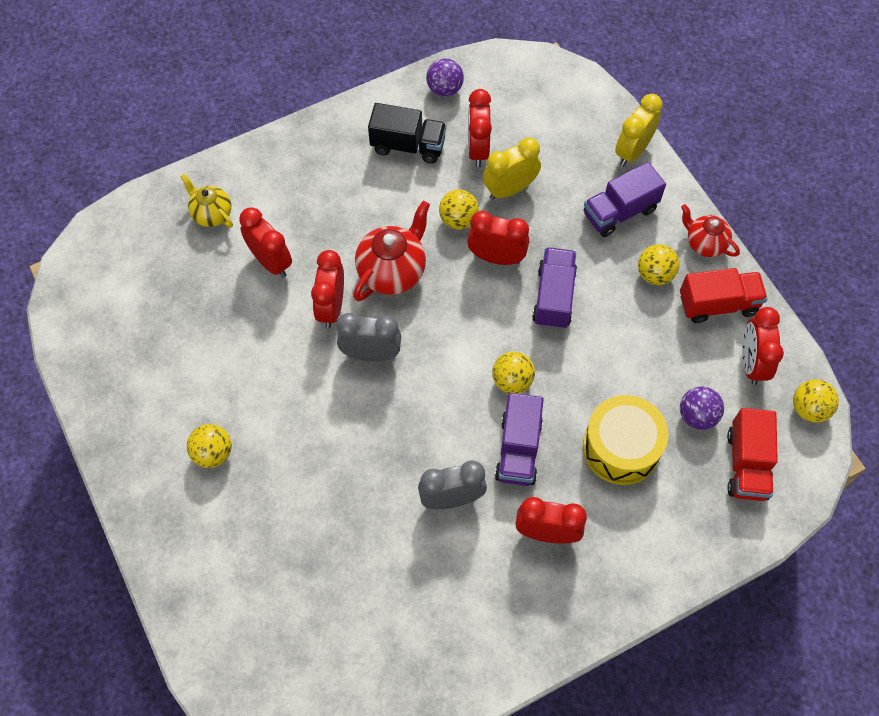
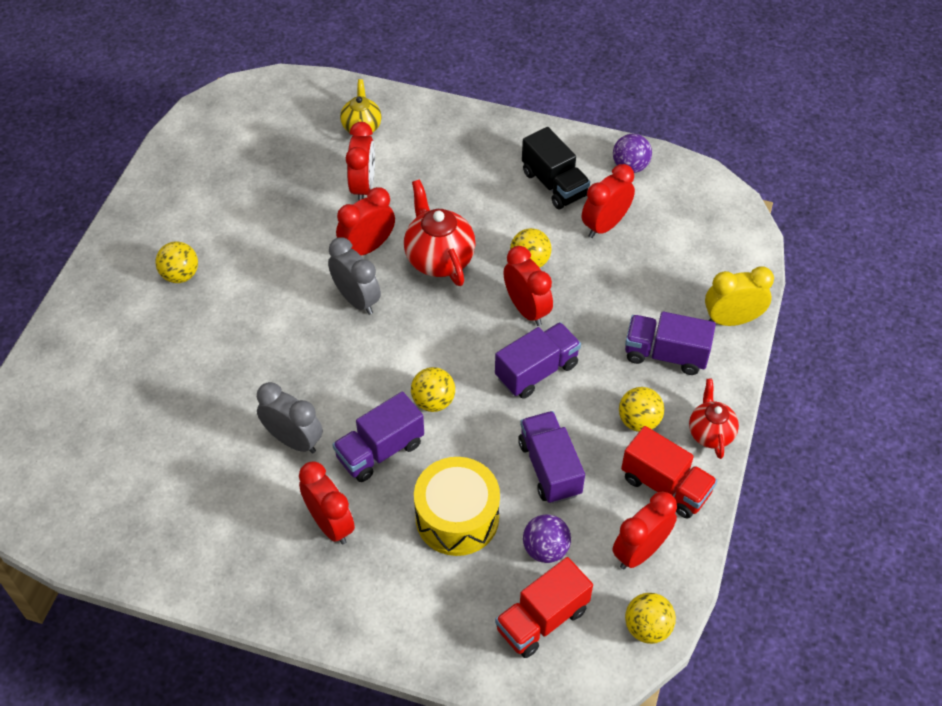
camera: 45 degrees right, 10 degrees down
red teapot [353,201,430,301] -> red teapot turned 105 degrees counterclockwise [404,179,476,286]
yellow clock [483,137,541,200] -> none
none -> purple truck [518,411,585,504]

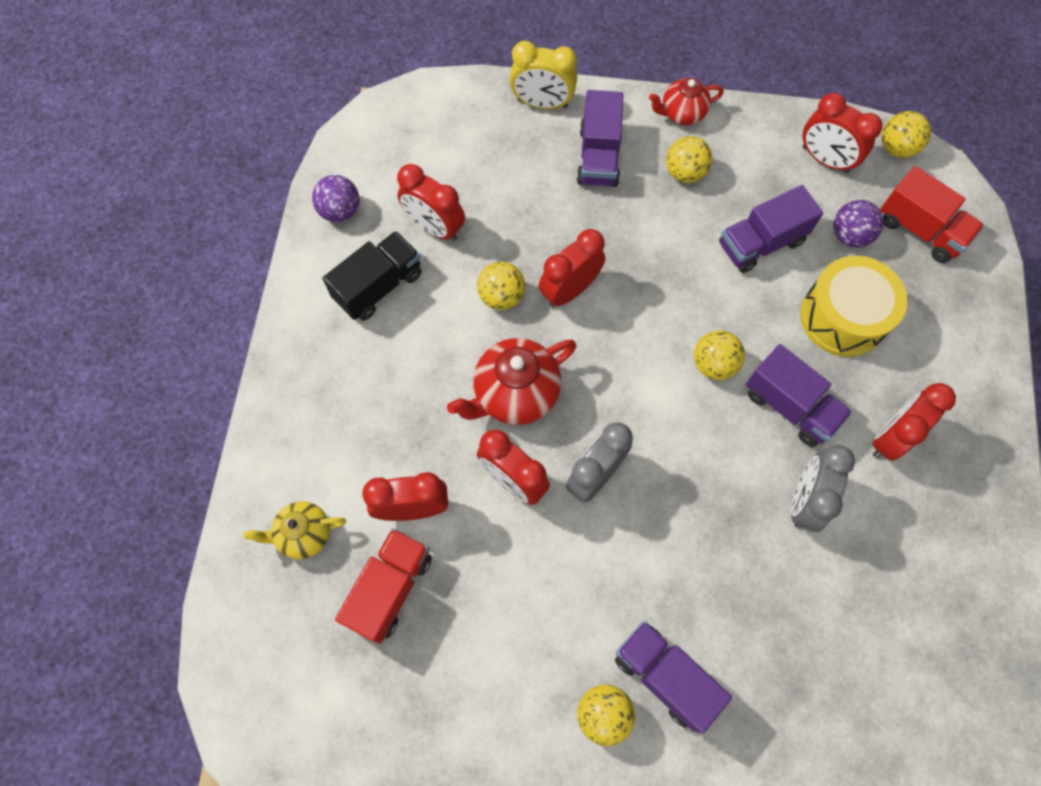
camera: 100 degrees left, 15 degrees up
purple truck [495,322,581,399] -> purple truck moved to [615,621,732,733]
red truck [621,426,717,518] -> red truck moved to [335,528,432,644]
yellow clock [705,266,774,326] -> yellow clock turned 60 degrees counterclockwise [510,40,577,109]

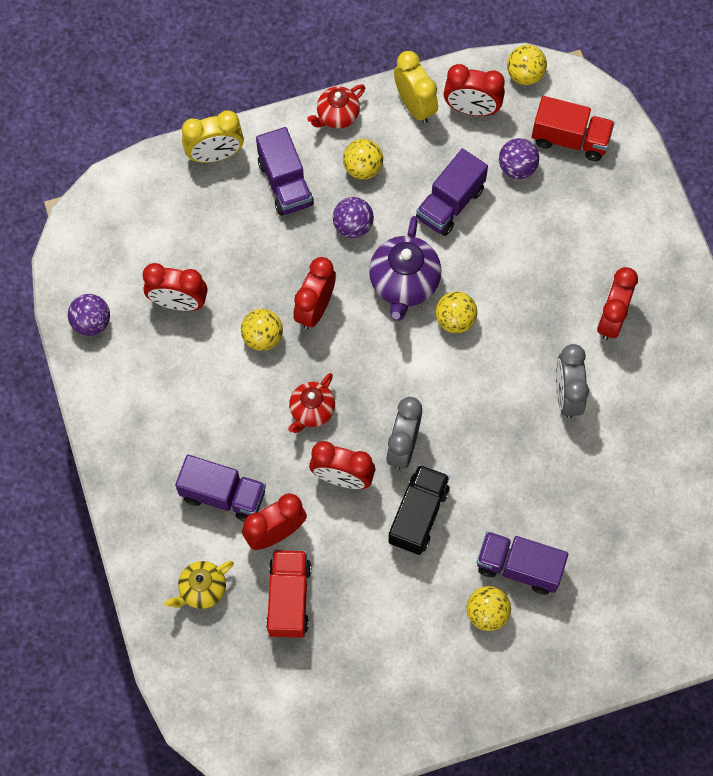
camera: 25 degrees left, 0 degrees up
black truck [323,231,421,320] -> black truck moved to [388,464,450,555]
red teapot [447,338,577,425] -> red teapot [288,373,335,433], size x0.62
purple truck [746,344,852,447] -> purple truck moved to [175,455,266,522]
yellow drum [800,256,907,357] -> none
none -> purple ball [333,197,374,238]
none -> purple teapot [369,216,441,321]
none -> yellow clock [394,51,438,124]

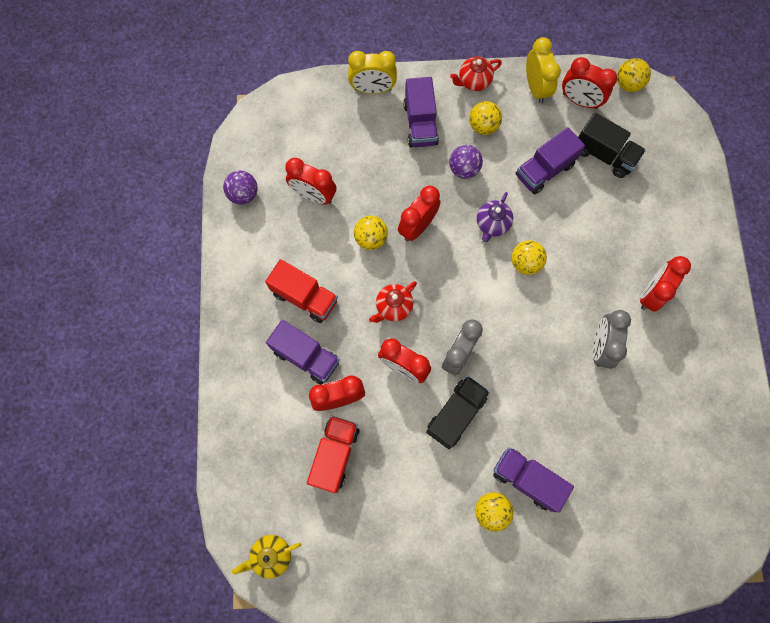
camera: 15 degrees right, 5 degrees up
yellow teapot [164,561,234,609] -> yellow teapot moved to [232,535,301,579]
purple teapot [369,216,441,321] -> purple teapot [477,192,513,242], size x0.62
purple ball [499,138,539,179] -> black truck [578,112,646,178]
red truck [532,96,615,161] -> red truck moved to [265,259,338,323]

